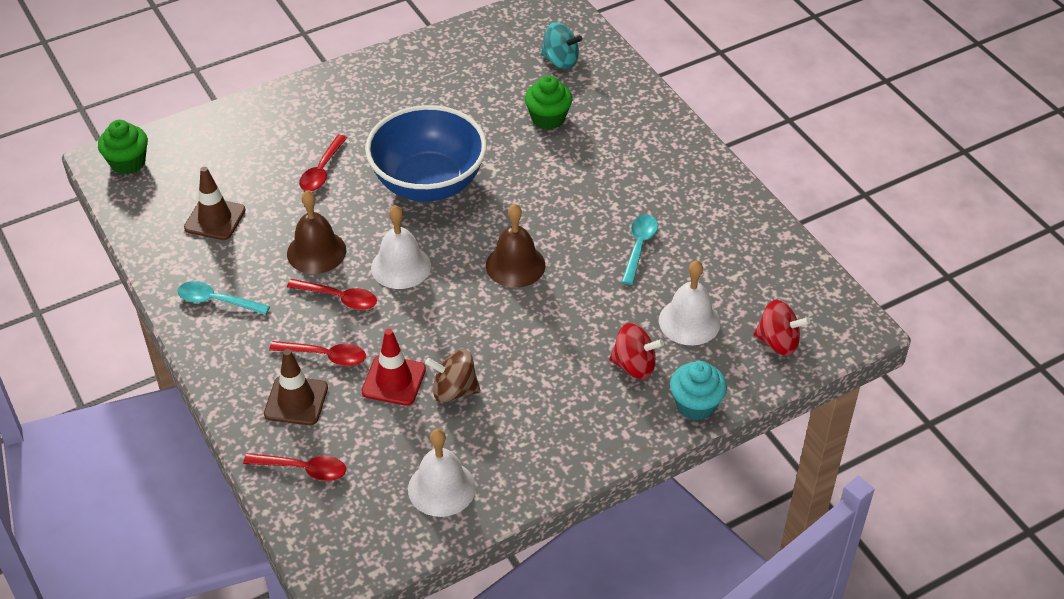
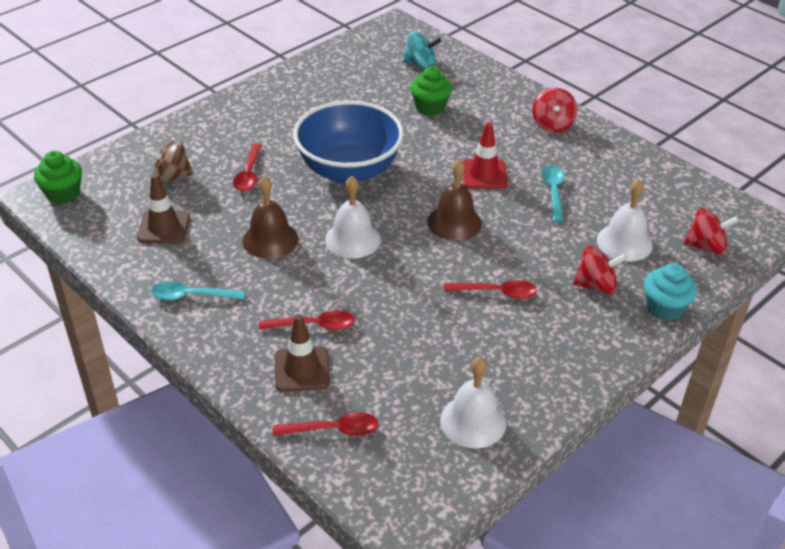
camera: 15 degrees left, 5 degrees down
red spoon [287,279,377,310] -> red spoon moved to [444,280,537,299]
red traffic cone [362,329,426,406] -> red traffic cone moved to [462,122,508,189]
brown spinning top [425,350,480,403] -> brown spinning top moved to [144,140,193,183]
none -> red spinning top [532,88,577,133]

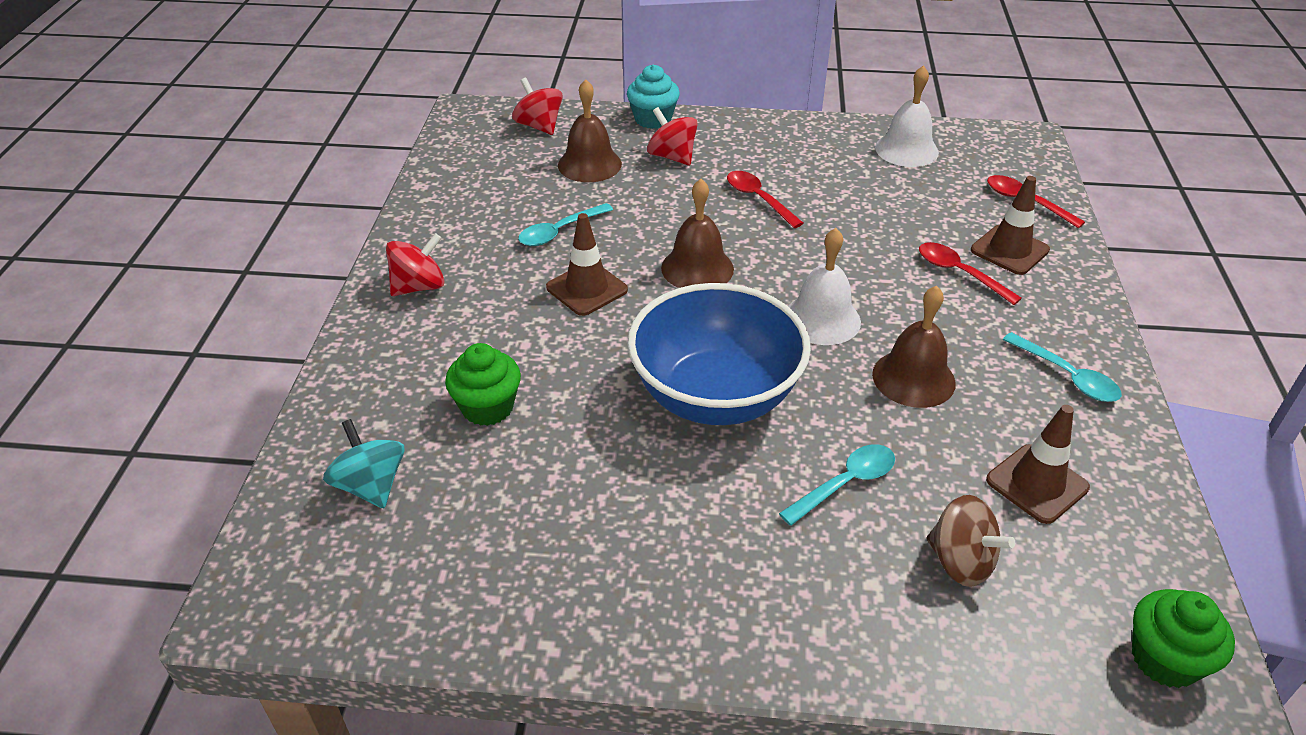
camera: 130 degrees left, 0 degrees up
red spoon [233,143,262,191] -> turquoise spoon [779,444,895,526]
red traffic cone [462,122,508,189] -> brown traffic cone [546,213,628,316]
white bell [597,179,653,261] -> brown bell [558,79,622,182]

